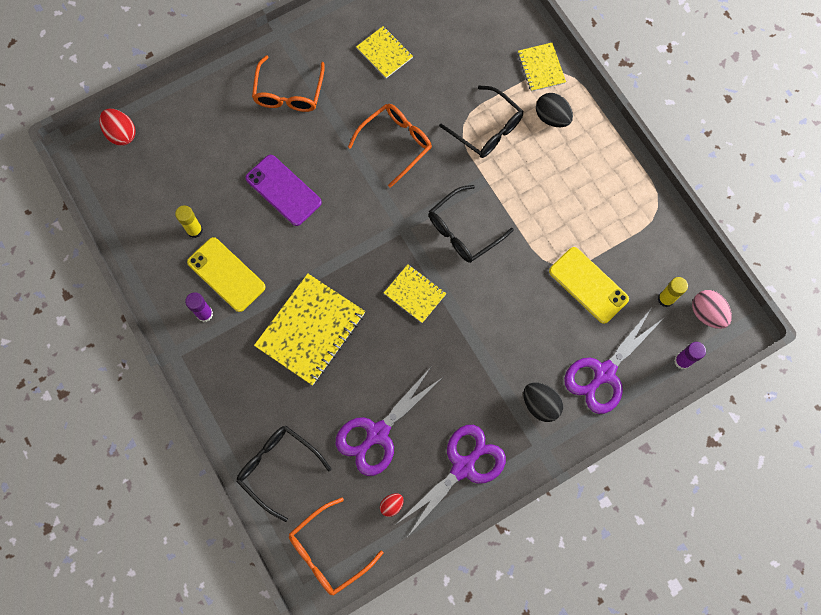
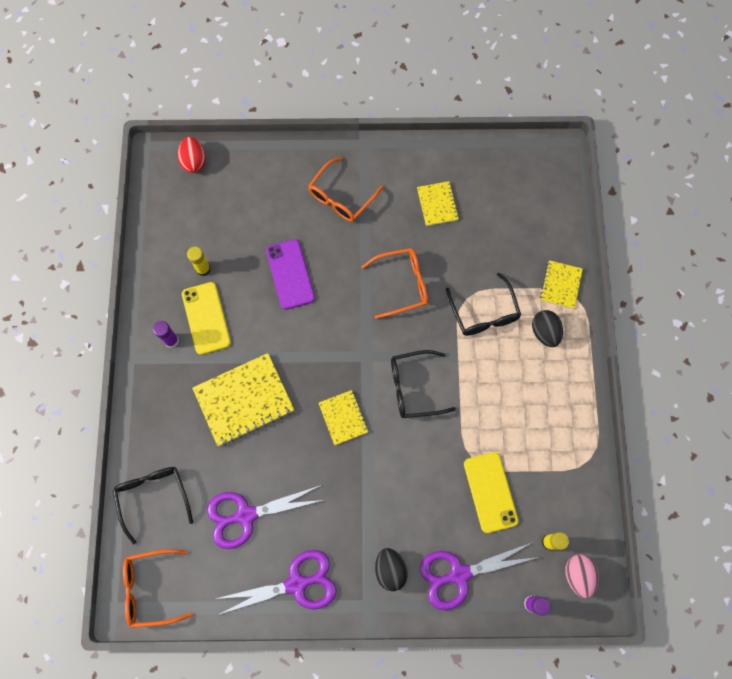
camera: 30 degrees right, 0 degrees up
red egg [380,493,404,517] -> none

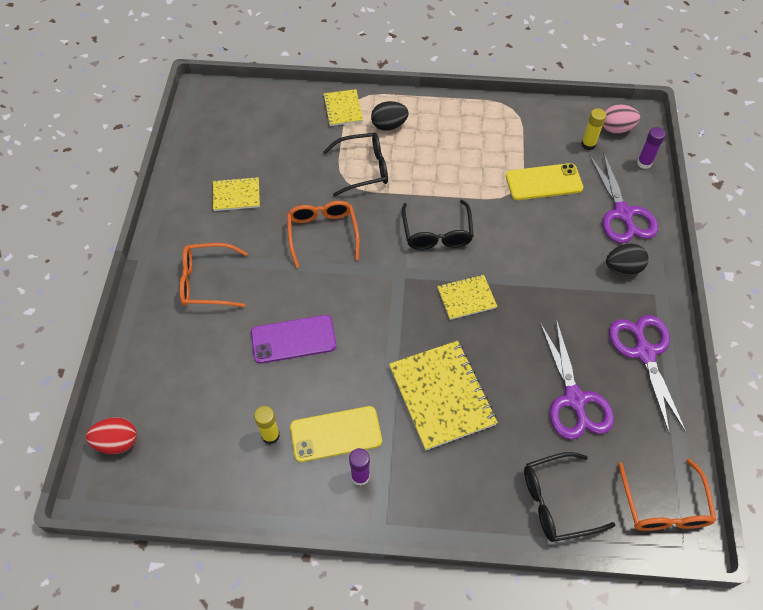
camera: 85 degrees left, 15 degrees down
orange glasses [308,157,384,222] -> orange glasses turned 135 degrees clockwise [179,243,248,307]
yellow notebook [540,260,583,309] -> yellow notebook turned 60 degrees clockwise [323,89,363,126]

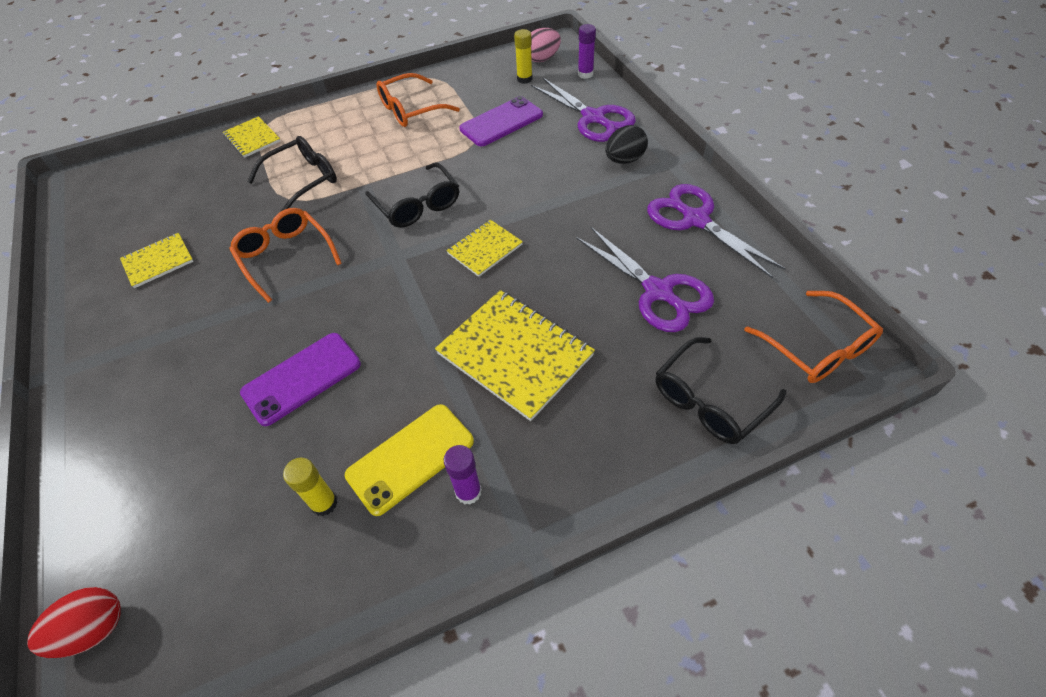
camera: 25 degrees left, 5 degrees down
orange glasses [179,243,248,307] -> orange glasses moved to [376,73,460,127]
black egg [371,101,409,131] -> none
yellow phone [506,163,583,200] -> purple phone [459,96,543,146]

